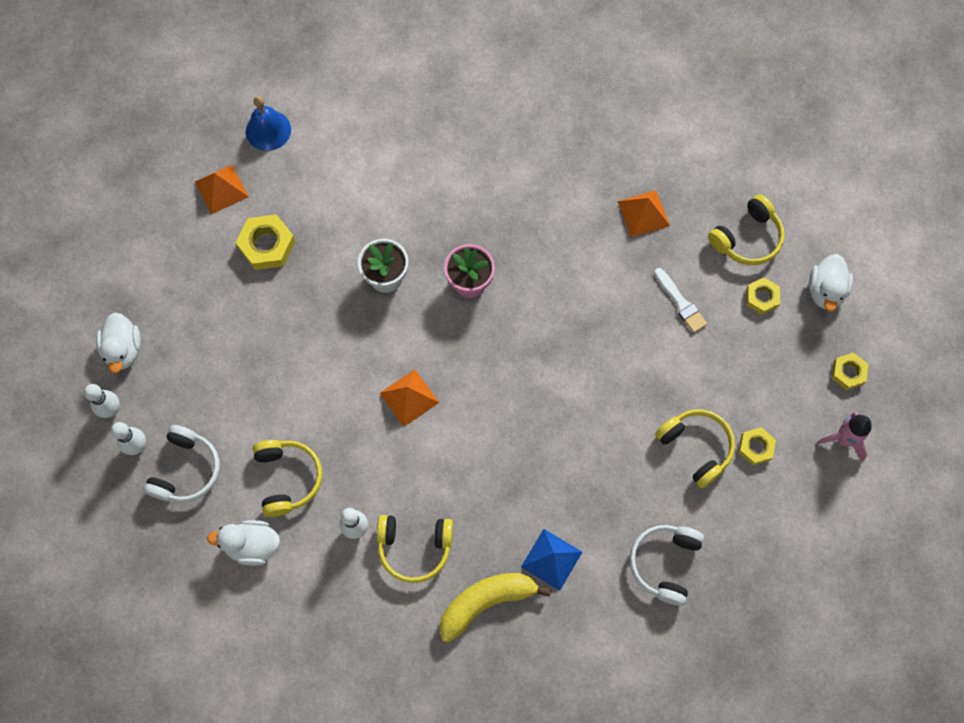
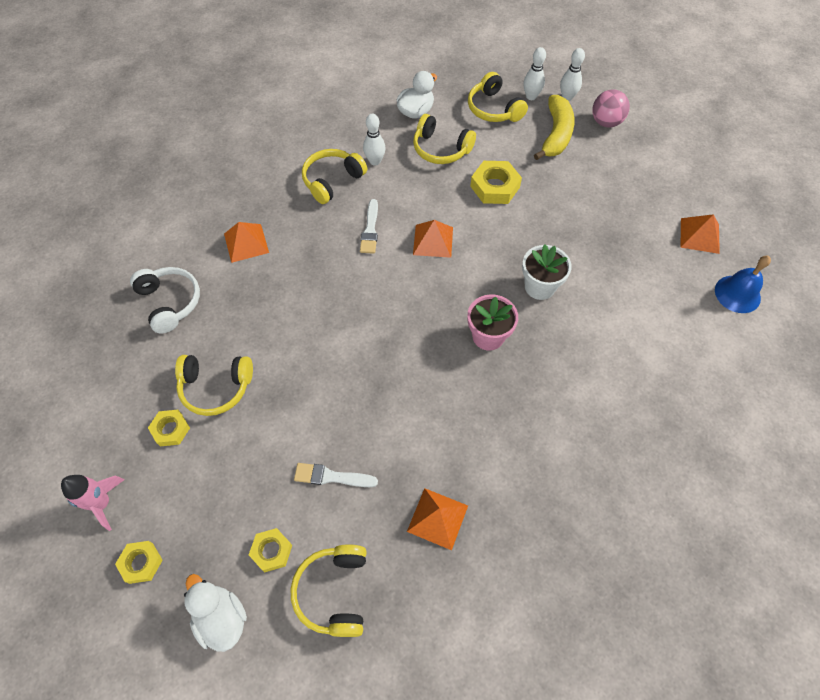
camera: 130 degrees right, 10 degrees down
white duck [96,312,141,373] -> pink ball [592,89,630,127]
white headphones [143,425,220,503] -> yellow headphones [468,72,528,122]
yellow nut [236,214,295,270] -> yellow nut moved to [470,161,522,204]
yellow banana [439,573,551,643] -> yellow banana moved to [534,95,575,160]
blue pyramid [521,529,582,591] -> orange pyramid [224,222,269,263]
none -> white brush [360,199,378,254]

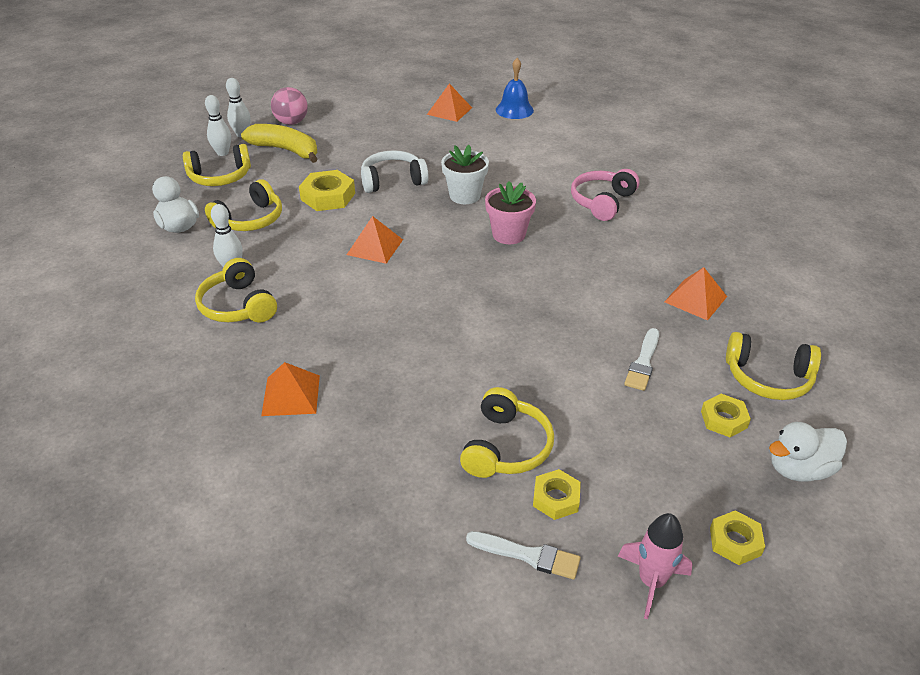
camera: 75 degrees left, 20 degrees down
white headphones [130,267,200,334] -> white headphones moved to [361,150,429,193]
white brush [360,199,378,254] -> white brush moved to [466,531,581,579]
none -> pink headphones [571,169,639,221]

